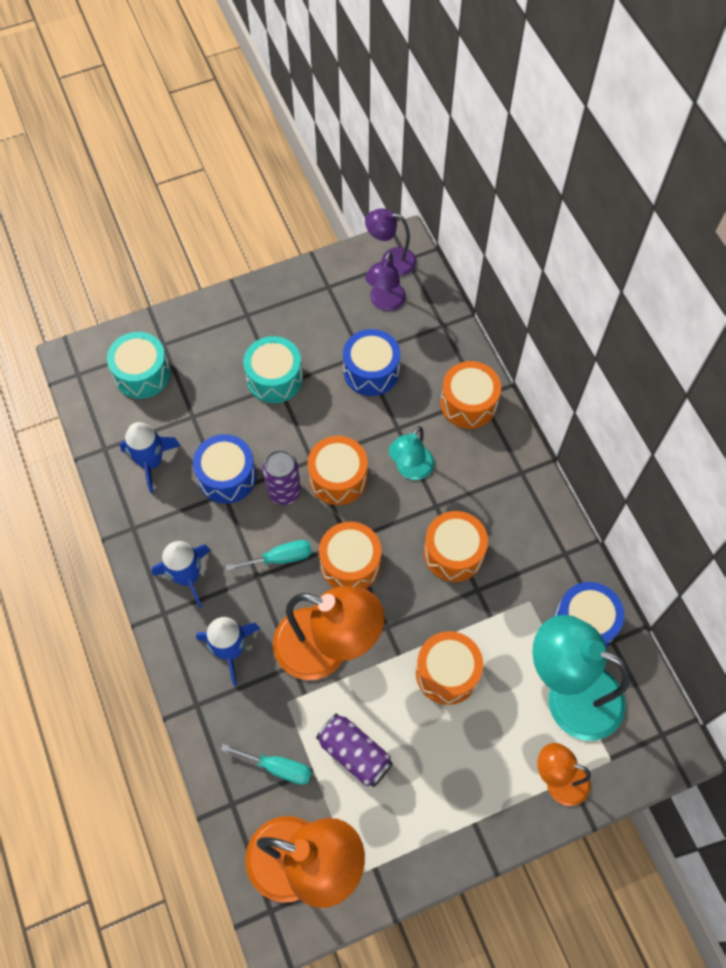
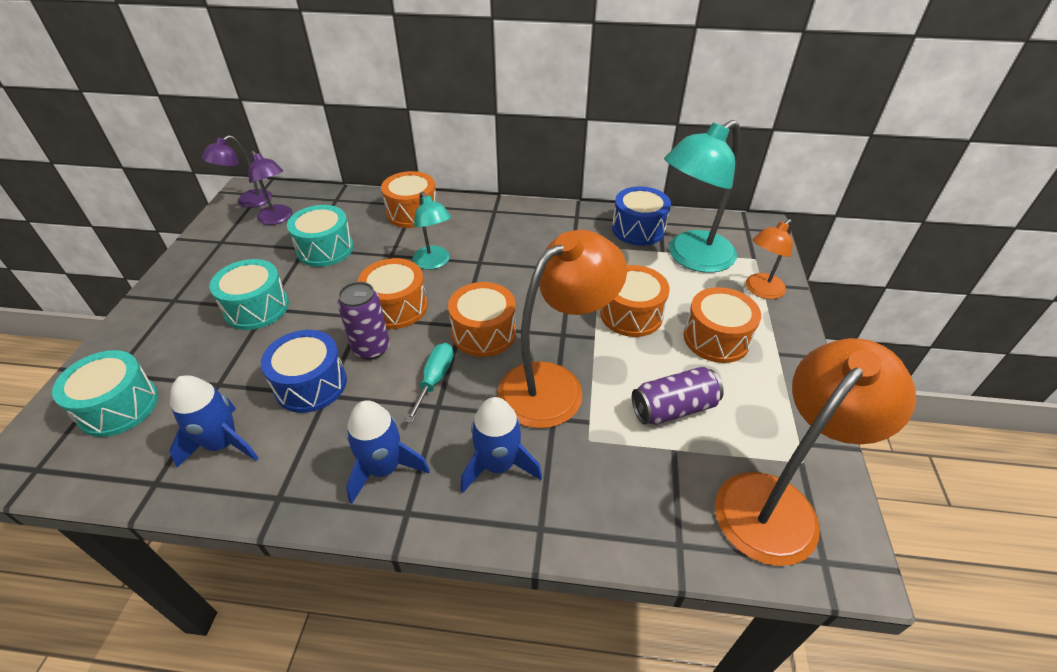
camera: 60 degrees left, 20 degrees down
turquoise screwdriver [221,744,312,785] -> none
blue drum [343,329,400,396] -> turquoise drum [287,205,354,267]
orange drum [424,511,488,582] -> orange drum moved to [684,287,761,363]

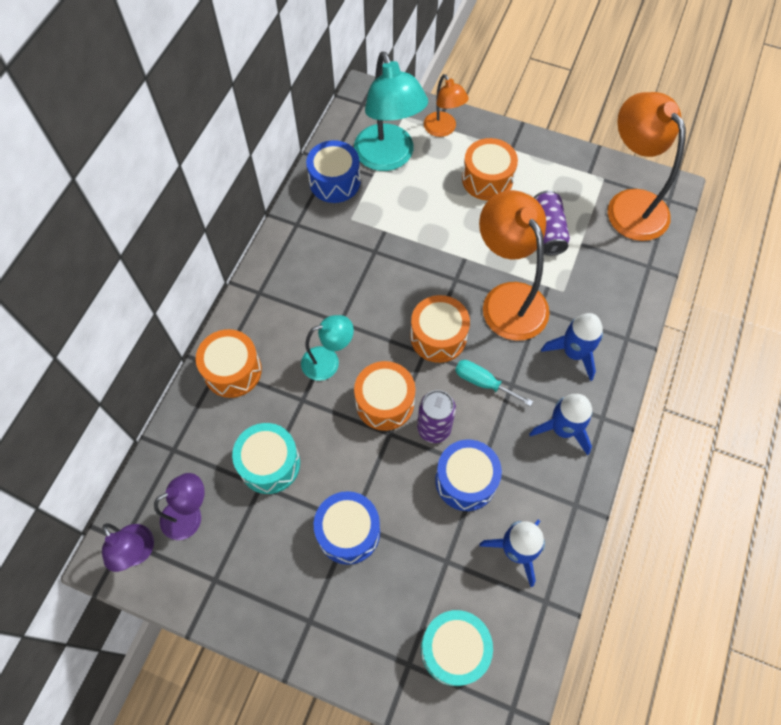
camera: 75 degrees left, 20 degrees up
turquoise drum [210,259,289,330] -> blue drum [314,491,380,565]
orange drum [600,265,670,337] -> none

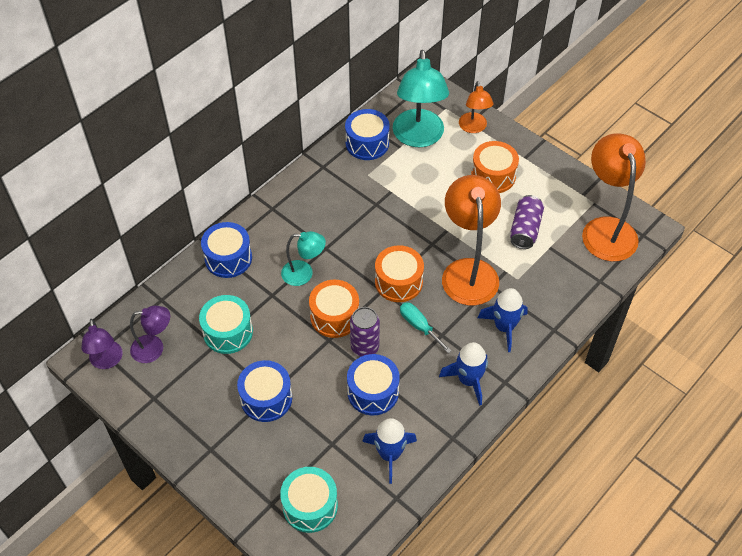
camera: 20 degrees right, 10 degrees down
orange drum [196,329,262,398] -> blue drum [201,222,252,278]

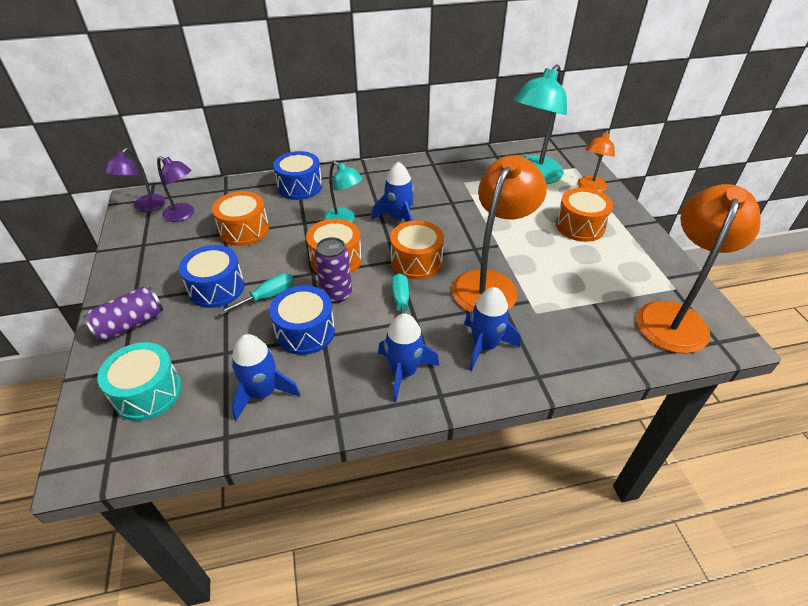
camera: 35 degrees right, 10 degrees down
turquoise drum [199,295,253,354] -> orange drum [212,191,269,246]
blue drum [345,109,390,160] -> none
purple can [510,195,544,249] -> purple can moved to [83,286,163,342]
none -> turquoise screwdriver [219,273,294,315]
none -> blue rocket [371,162,414,222]

